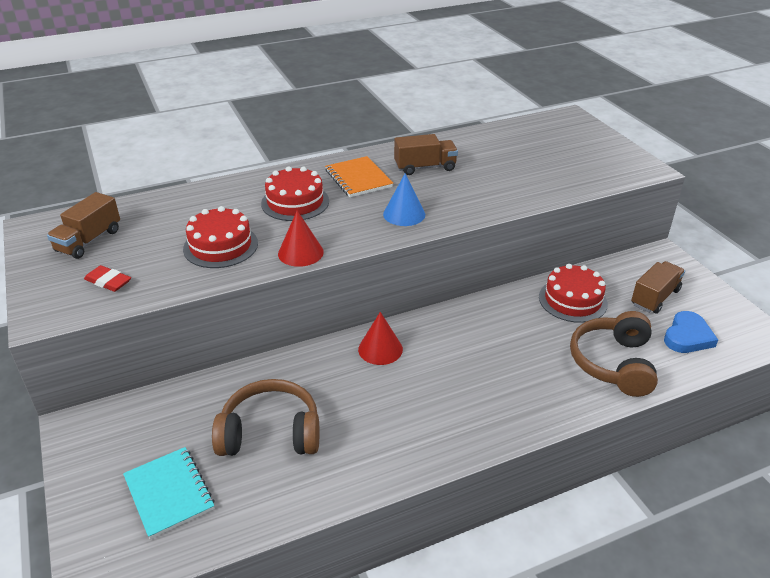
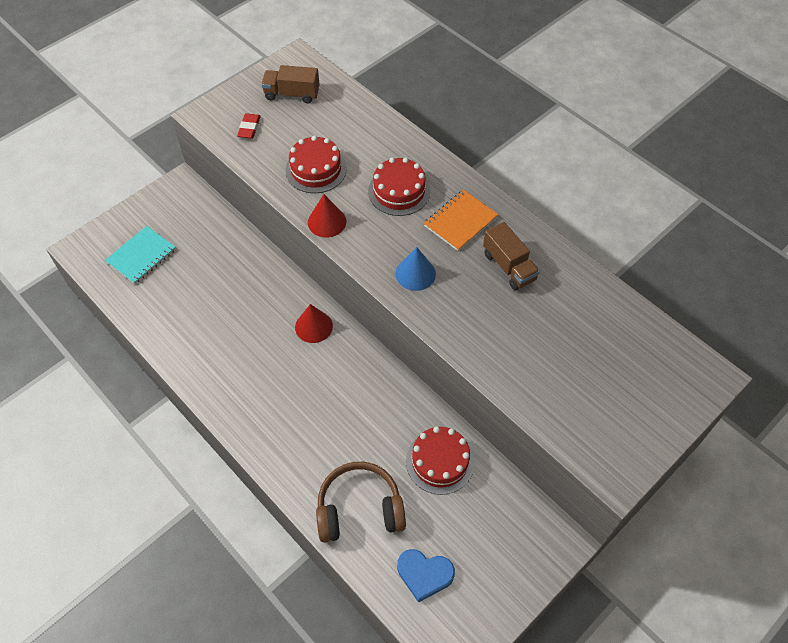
camera: 70 degrees right, 20 degrees up
brown headphones [212,379,319,456] -> none
brown truck [631,261,685,314] -> none

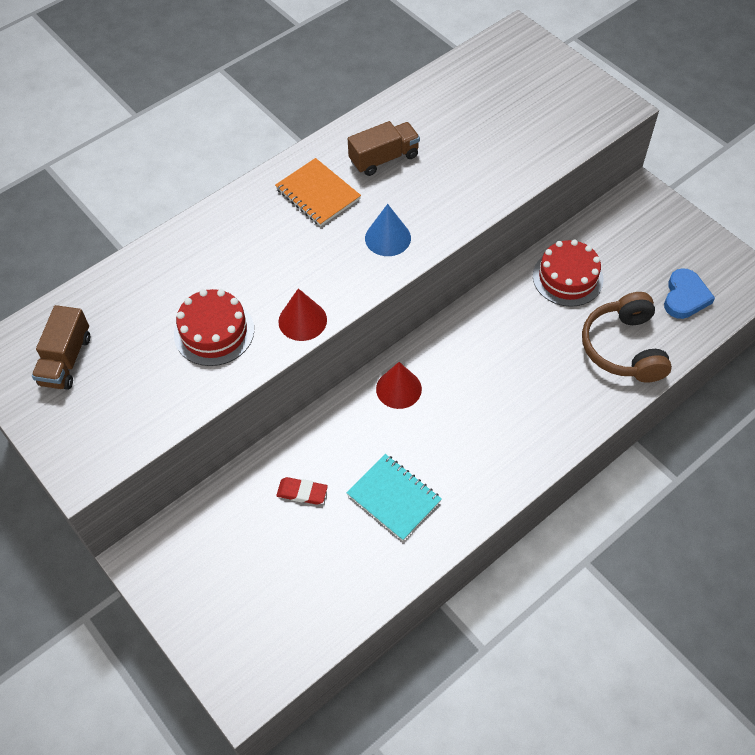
camera: 85 degrees left, 0 degrees up
turquoise notebook [105,226,176,284] -> turquoise notebook moved to [346,454,442,541]
red eraser [237,113,261,139] -> red eraser moved to [276,477,328,505]
red cake [368,157,430,216] -> none

